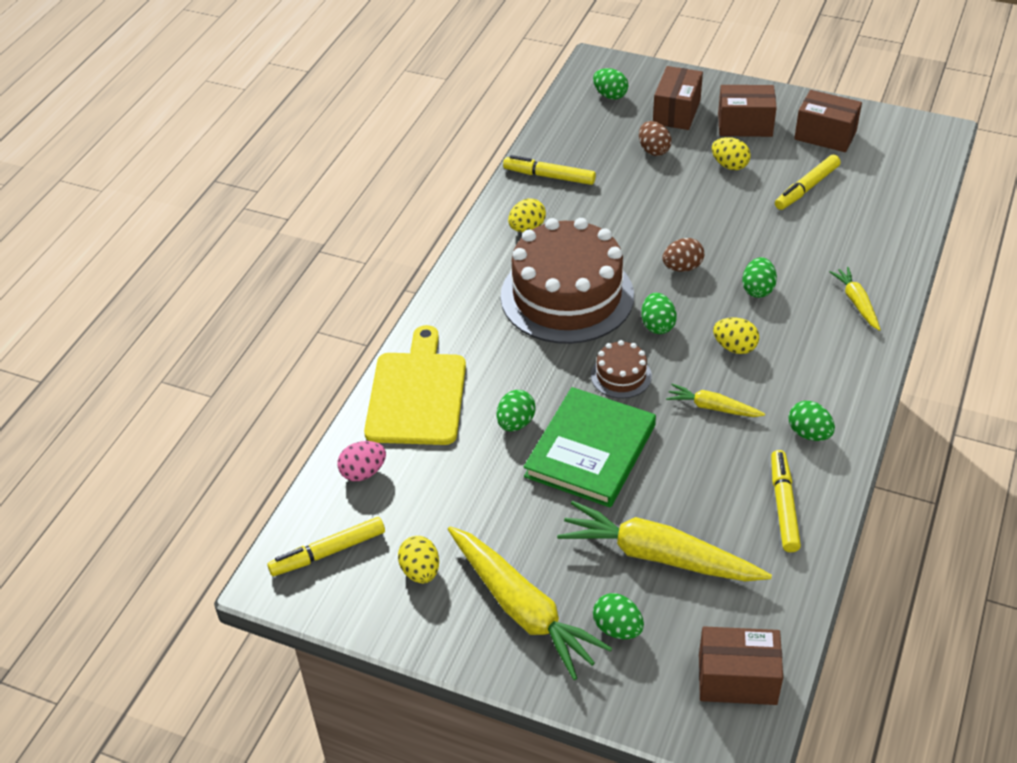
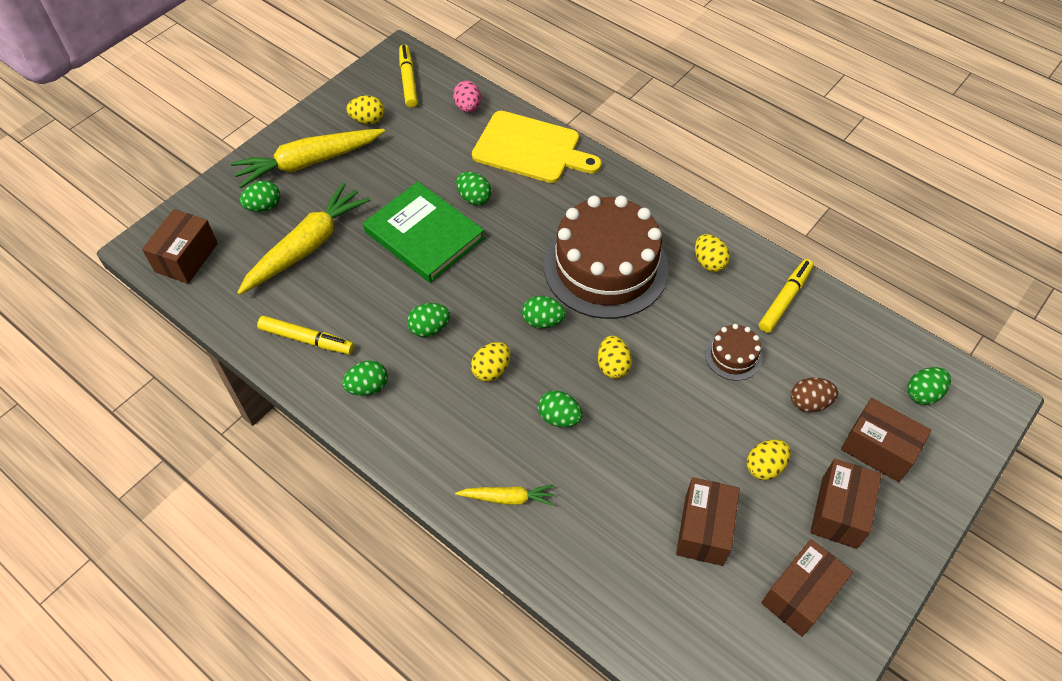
camera: 105 degrees right, 10 degrees up
brown cake [591,340,652,398] -> brown cake moved to [705,324,762,381]
brown egg [662,238,704,272] -> yellow egg [598,336,632,379]
yellow carrot [666,384,765,417] -> green egg [407,303,450,337]
yellow marker [775,155,841,210] -> brown box [676,477,740,566]

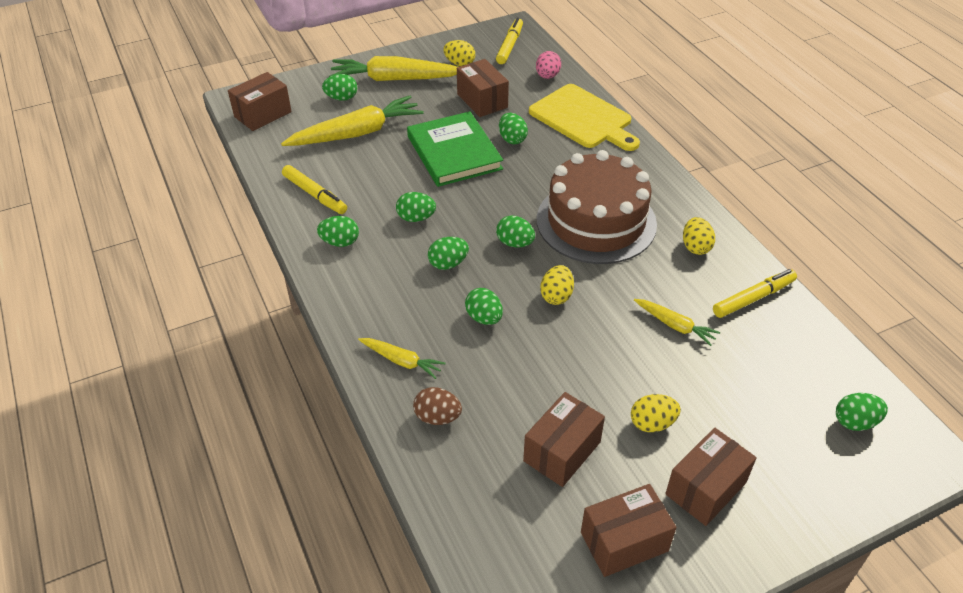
camera: 25 degrees right, 10 degrees down
yellow egg [471,342,510,382] -> green egg [428,237,469,270]
brown cake [705,324,762,381] -> yellow carrot [634,299,720,346]
brown egg [791,378,838,413] -> brown egg moved to [413,387,462,425]
brown box [841,398,931,482] -> brown box moved to [457,59,509,117]

